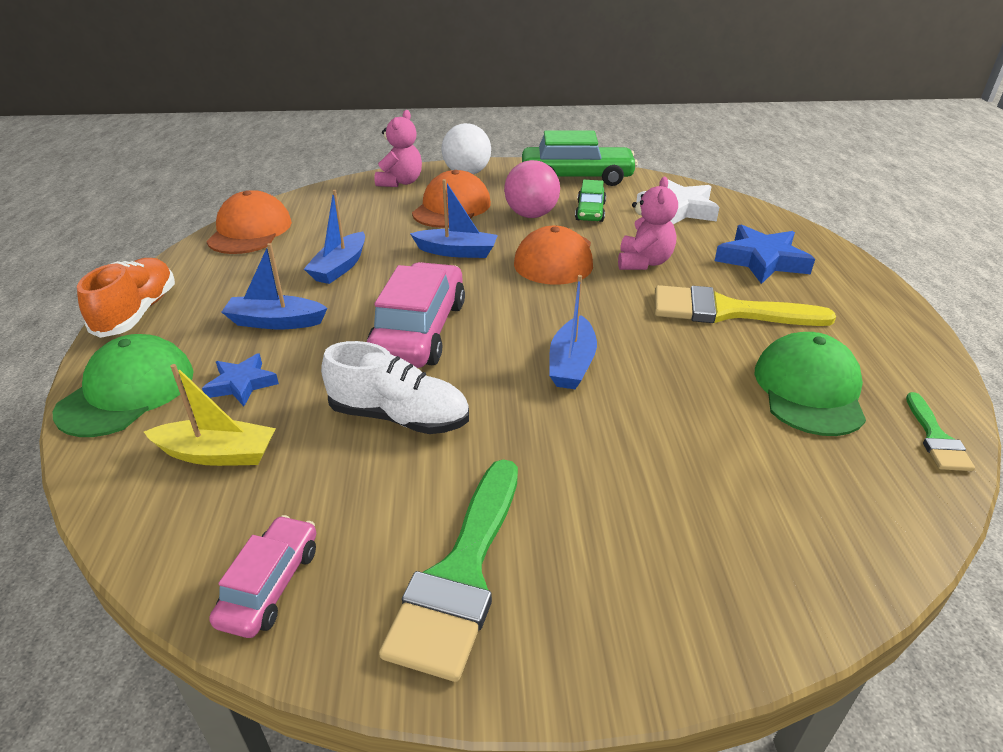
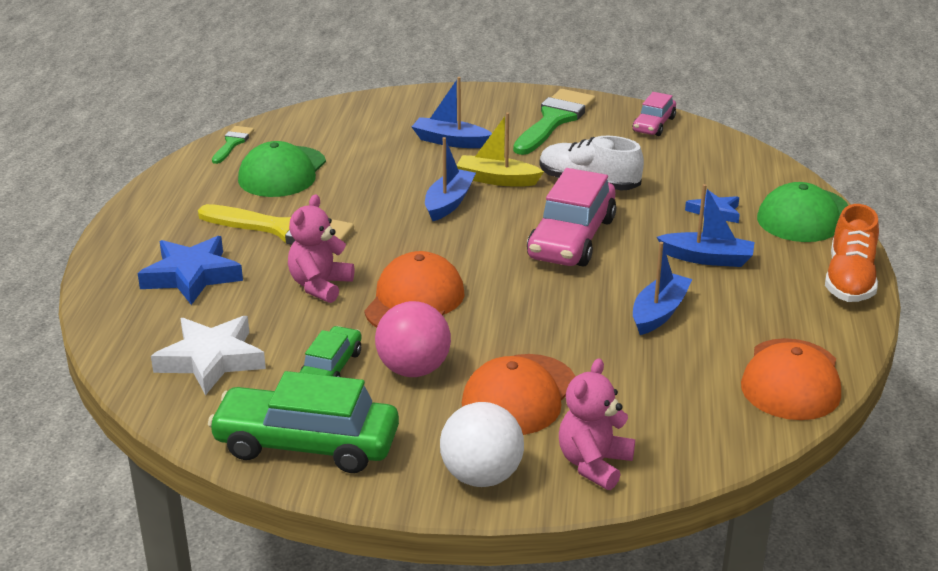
camera: 170 degrees left, 5 degrees down
yellow boat [144,364,276,466] -> yellow boat moved to [457,112,544,186]
blue boat [410,179,498,258] -> blue boat moved to [411,77,492,148]

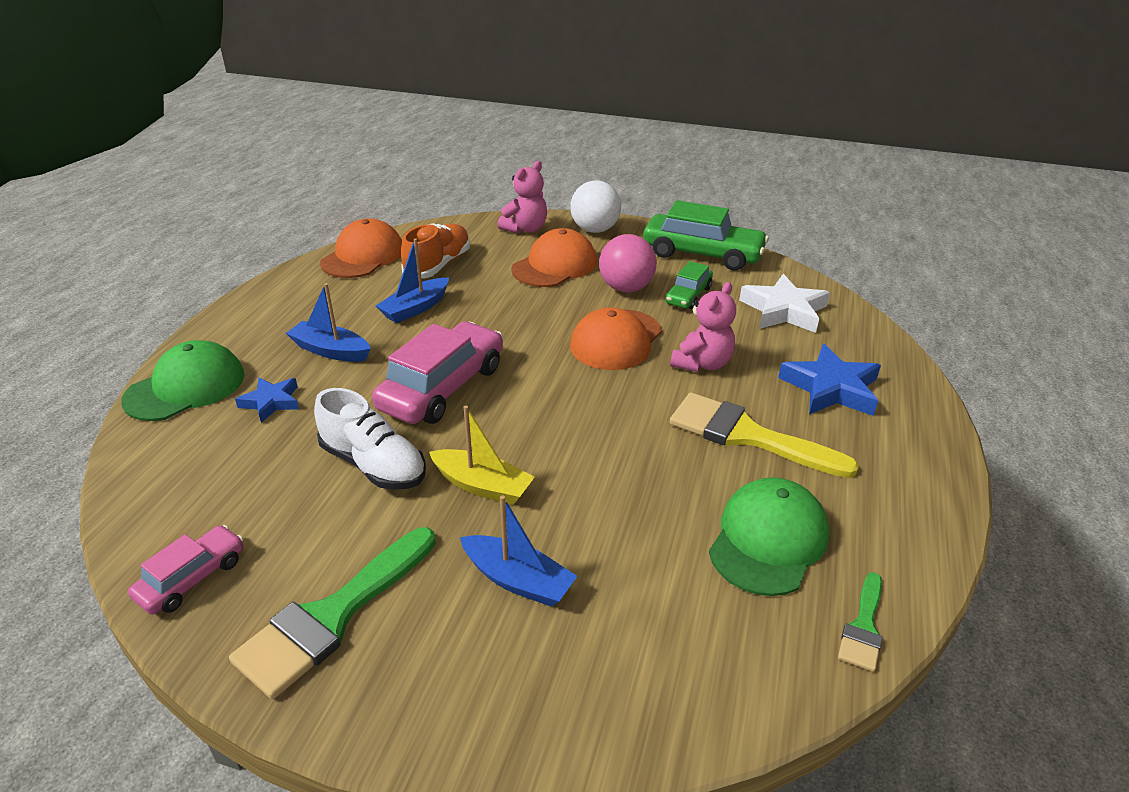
camera: 170 degrees left, 5 degrees up
blue boat [425,137,476,221] -> none
orange shoe [825,204,879,302] -> orange shoe moved to [401,223,470,279]

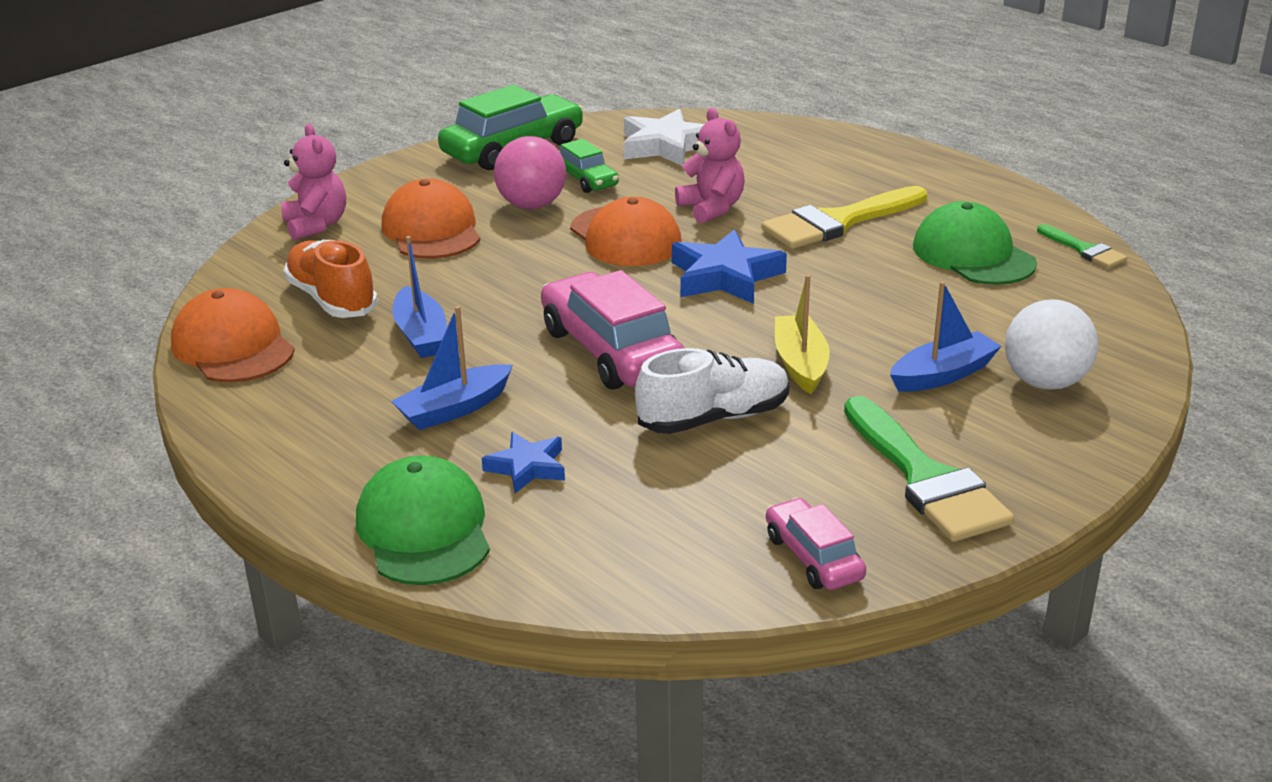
camera: 60 degrees left, 5 degrees down
yellow boat [429,406,535,505] -> yellow boat turned 60 degrees counterclockwise [775,274,830,394]
white ball [570,180,621,233] -> white ball moved to [1005,299,1098,390]
blue star [778,344,881,416] -> blue star moved to [672,229,787,304]

